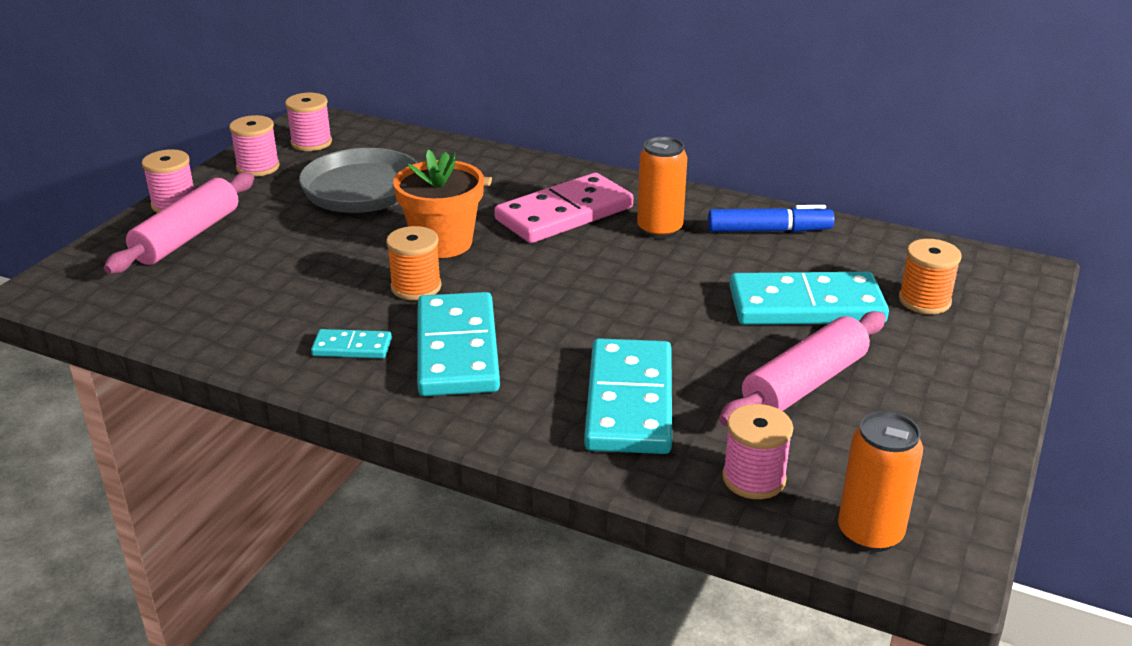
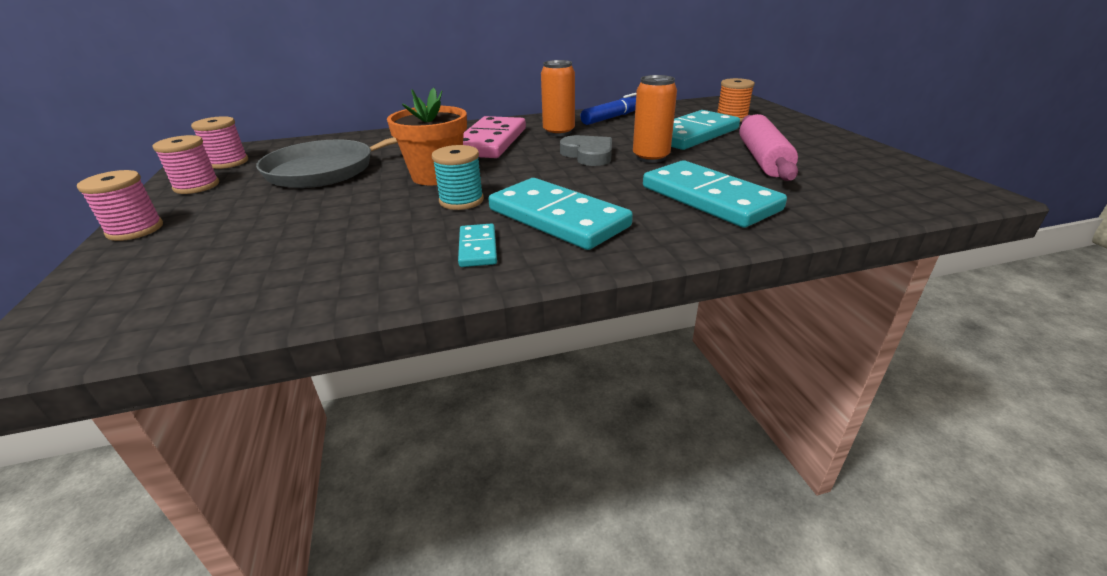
camera: 40 degrees left, 0 degrees up
pink rolling pin [104,172,254,274] -> none
turquoise domino [311,329,392,358] -> turquoise domino turned 60 degrees counterclockwise [458,223,497,267]
orange spool [386,226,442,300] -> turquoise spool [432,145,484,210]
pink spool [722,404,793,499] -> none
orange can [838,411,923,552] -> orange can moved to [633,75,677,163]
none -> grey heart [560,135,612,166]

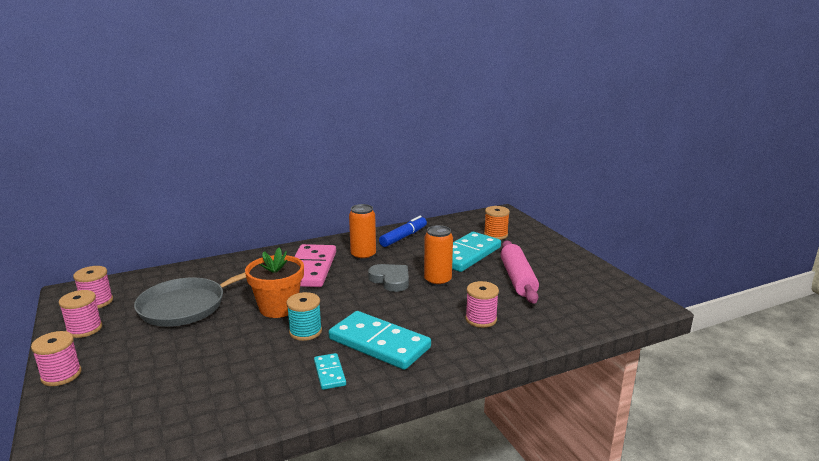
camera: 10 degrees left, 10 degrees down
turquoise domino [643,160,787,228] -> pink spool [465,281,499,328]

